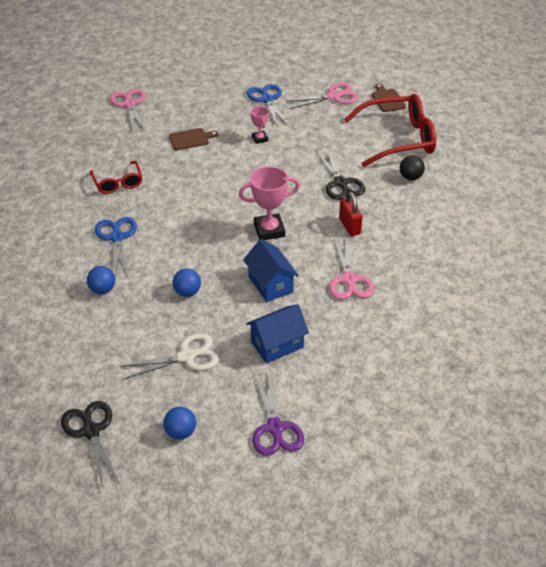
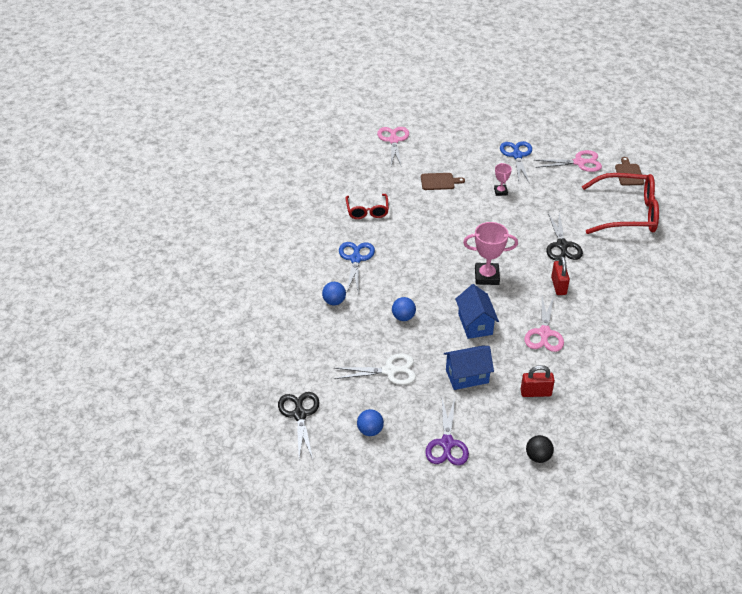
camera: 15 degrees right, 0 degrees up
black ball [400,155,425,180] -> black ball moved to [526,435,554,463]
none -> red padlock [521,365,555,397]

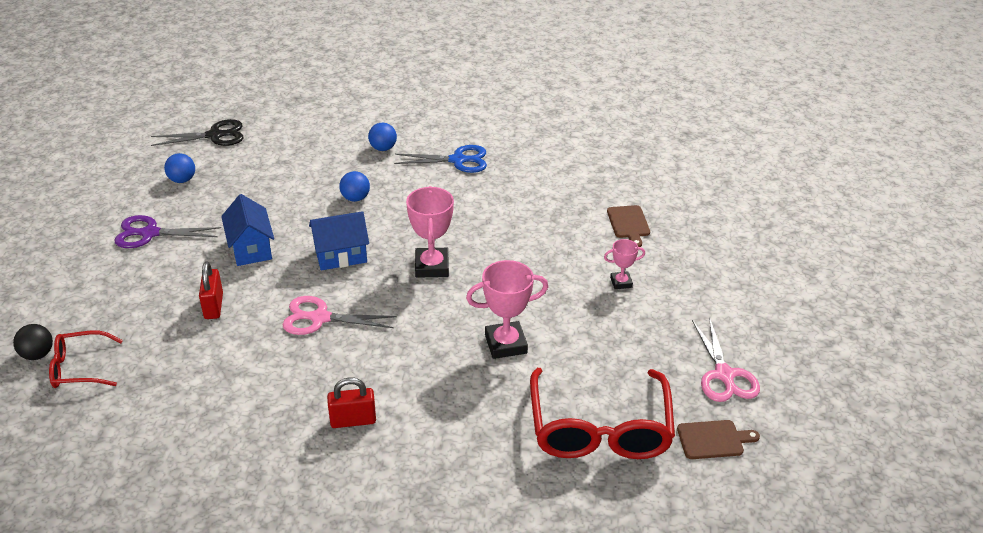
camera: 85 degrees right, 5 degrees down
white scissors [334,354,416,385] -> none
red glasses [346,194,389,219] -> red glasses moved to [49,331,123,388]
pink scissors [377,127,409,167] -> none
blue scissors [500,141,532,184] -> none
black ball [526,435,554,463] -> black ball moved to [13,324,53,360]
black scissors [547,212,583,261] -> pink trophy [466,260,548,359]
red padlock [551,256,570,295] -> red padlock moved to [327,377,376,428]

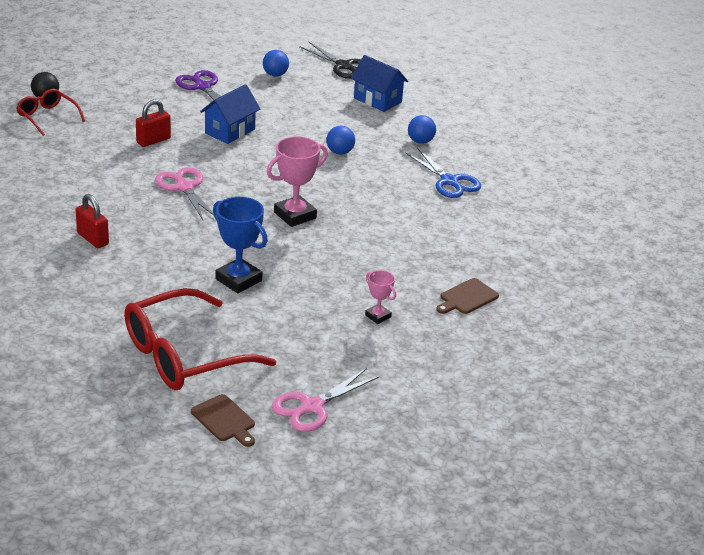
camera: 55 degrees right, 5 degrees down
blue house [309,211,369,270] -> blue house moved to [351,55,408,112]
pink trophy [466,260,548,359] -> blue trophy [213,197,268,293]

